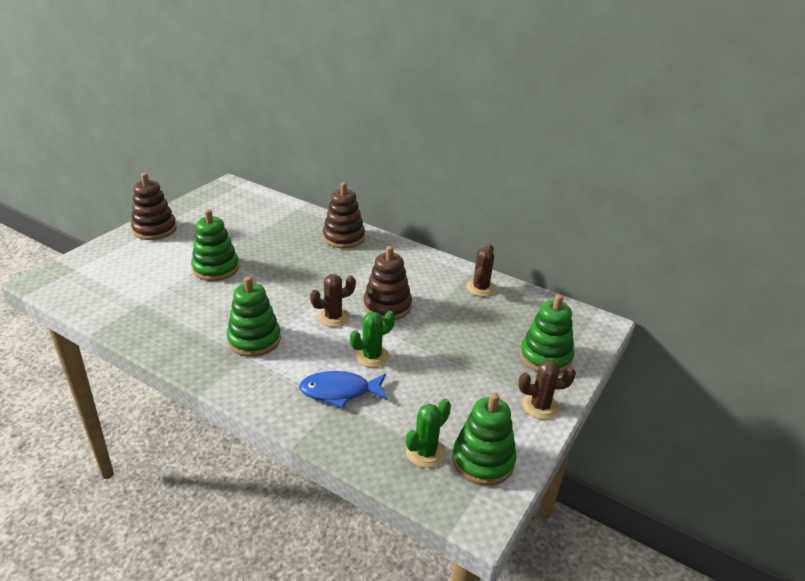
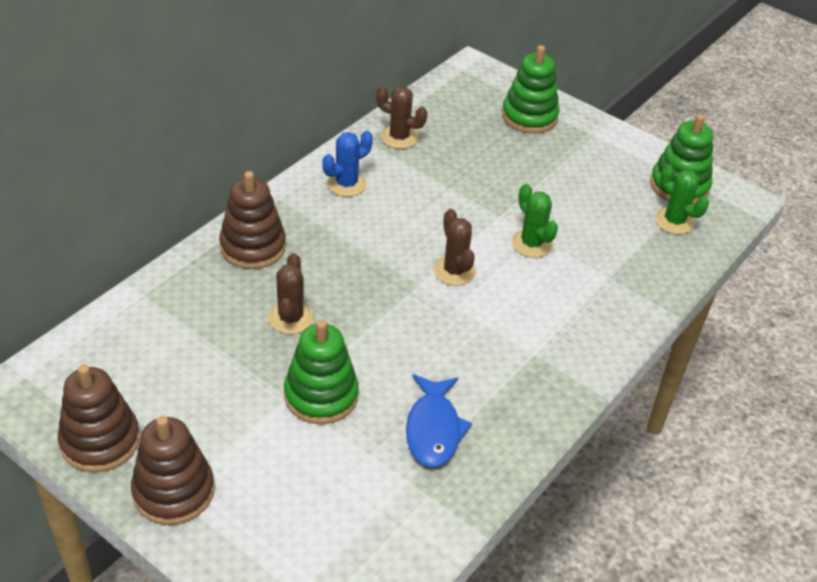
camera: 85 degrees left, 10 degrees up
green stacking toy [227,276,281,357] -> none
blue fish [299,371,387,409] -> blue fish moved to [406,374,472,467]
brown stacking toy [363,246,412,321] -> brown stacking toy moved to [58,364,140,472]
brown cactus [518,360,576,420] -> brown cactus moved to [268,253,313,334]
none -> blue cactus [323,131,373,197]

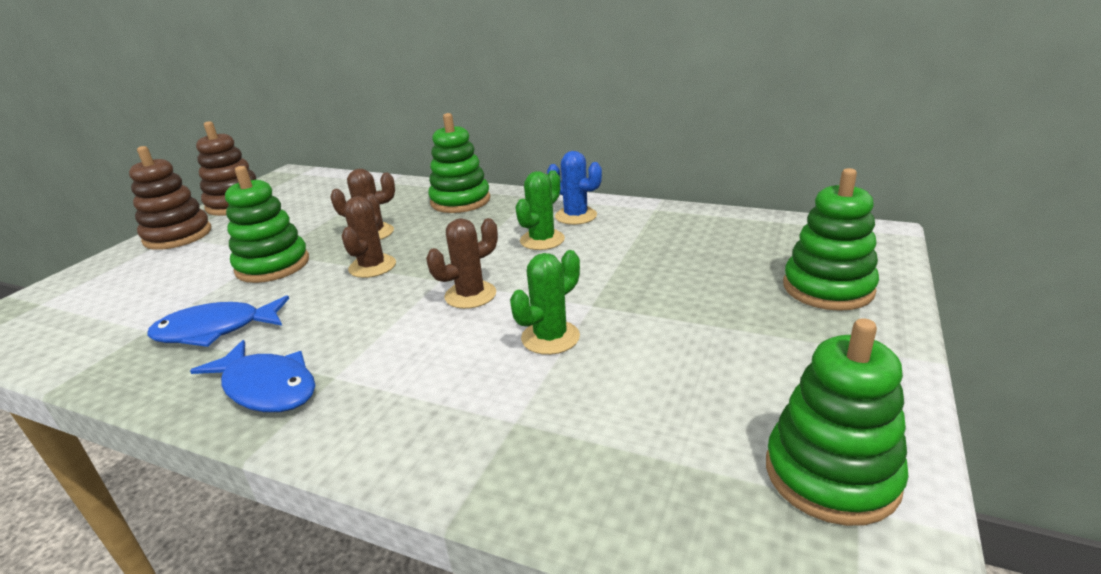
camera: 80 degrees right, 15 degrees down
brown stacking toy [219,171,286,269] -> green stacking toy [428,113,490,213]
brown cactus [376,86,427,149] -> brown cactus moved to [342,194,396,278]
green cactus [655,164,709,234] -> green cactus moved to [516,170,565,250]
none -> blue fish [190,340,316,412]

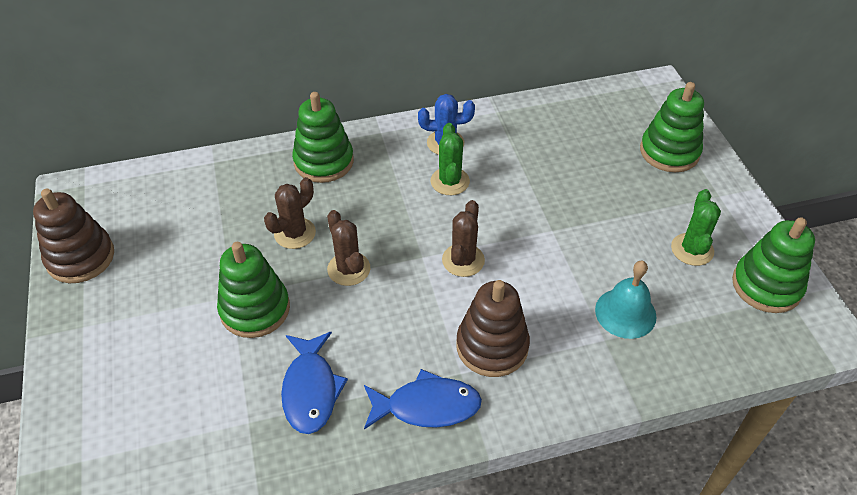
camera: 40 degrees left, 20 degrees up
brown stacking toy [129,146,211,250] -> brown stacking toy moved to [456,280,530,377]
blue fish [147,295,289,347] -> blue fish turned 45 degrees counterclockwise [281,332,348,434]
green cactus [510,250,580,355] -> green cactus moved to [671,189,721,266]
none -> turquoise bell [595,261,657,339]

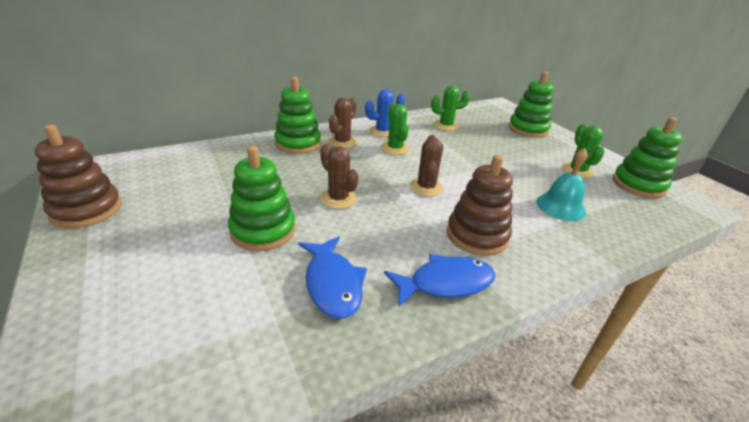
camera: 15 degrees left, 15 degrees down
brown cactus [264,177,316,249] -> brown cactus moved to [329,98,357,148]
none -> green cactus [431,86,470,131]

